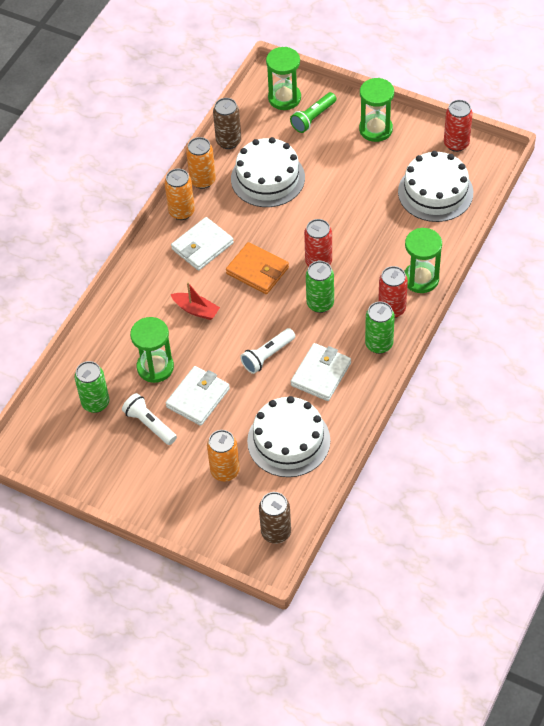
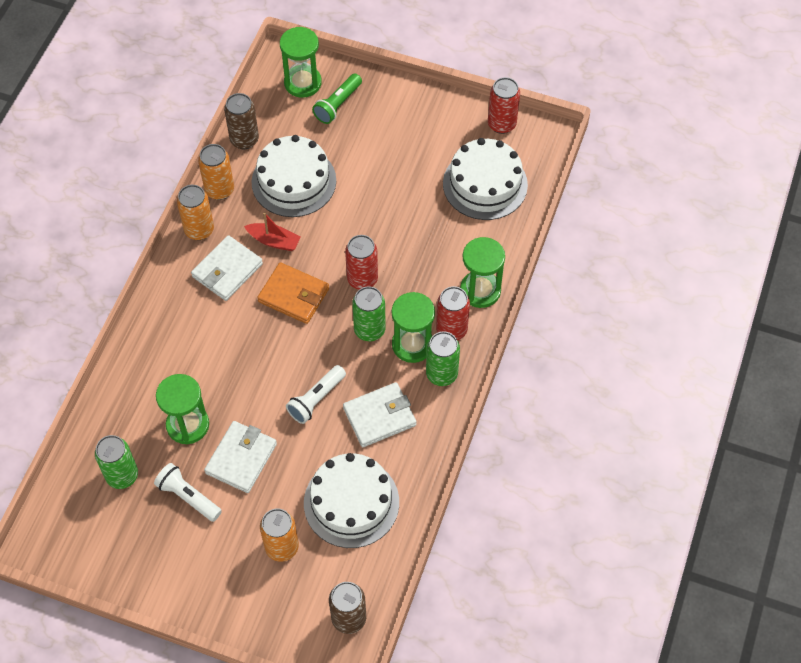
camera: 10 degrees left, 5 degrees up
red boat [171,282,220,320] -> red boat moved to [244,212,301,251]
white wallet [291,343,351,401] -> white wallet turned 45 degrees clockwise [343,382,417,447]
green hourglass [359,78,394,142] -> green hourglass moved to [392,292,435,363]

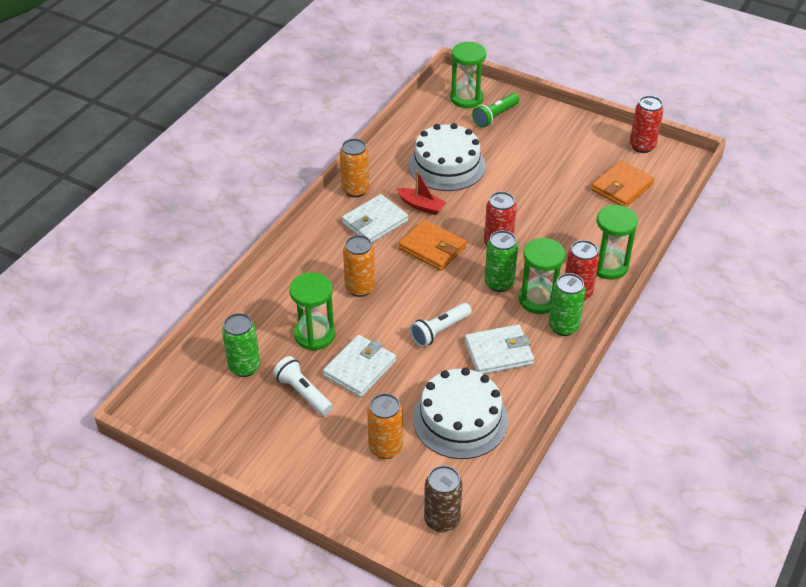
camera: 10 degrees right, 15 degrees down
orange can [198,144,234,200] -> orange can moved to [343,235,375,297]
brown can [224,93,259,149] -> none
white cake [443,138,528,220] -> orange wallet [591,160,654,207]

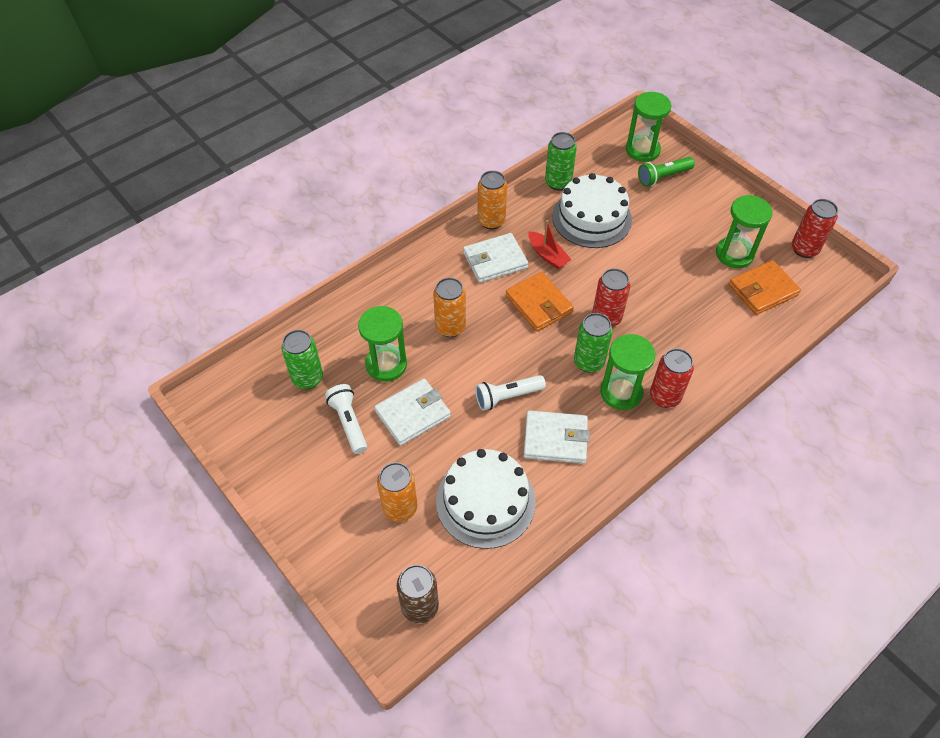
camera: 20 degrees right, 10 degrees up
green can [549,273,586,336] -> green can moved to [545,132,577,190]
green hourglass [596,205,638,280] -> green hourglass moved to [716,195,772,268]

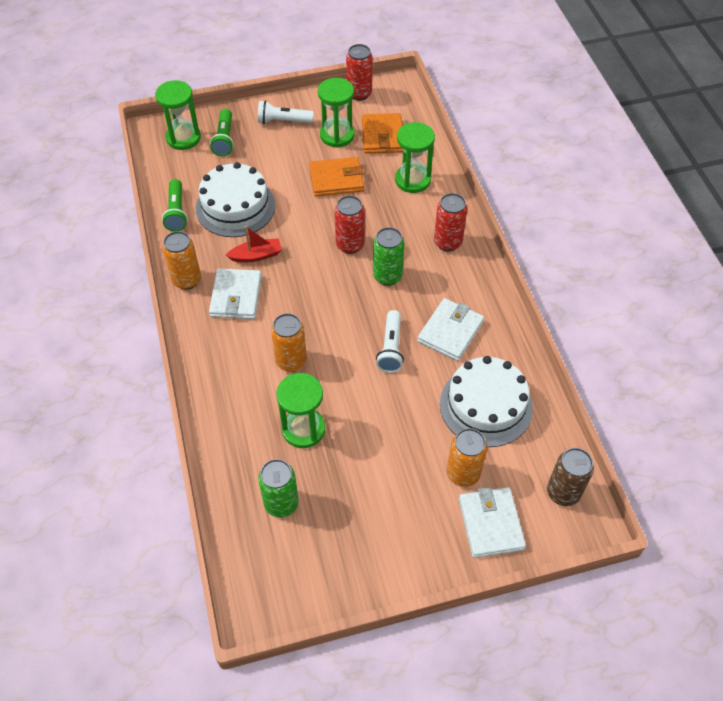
camera: 65 degrees left, 0 degrees up
white flashlight [325,384,367,454] -> white flashlight moved to [258,100,314,124]
white wallet [374,378,451,446] -> white wallet moved to [459,487,526,558]
orange wallet [506,272,574,332] -> orange wallet moved to [309,157,364,197]
green can [545,132,577,190] -> green flashlight [162,179,188,231]
green hourglass [600,334,655,410] -> green hourglass moved to [395,122,435,193]

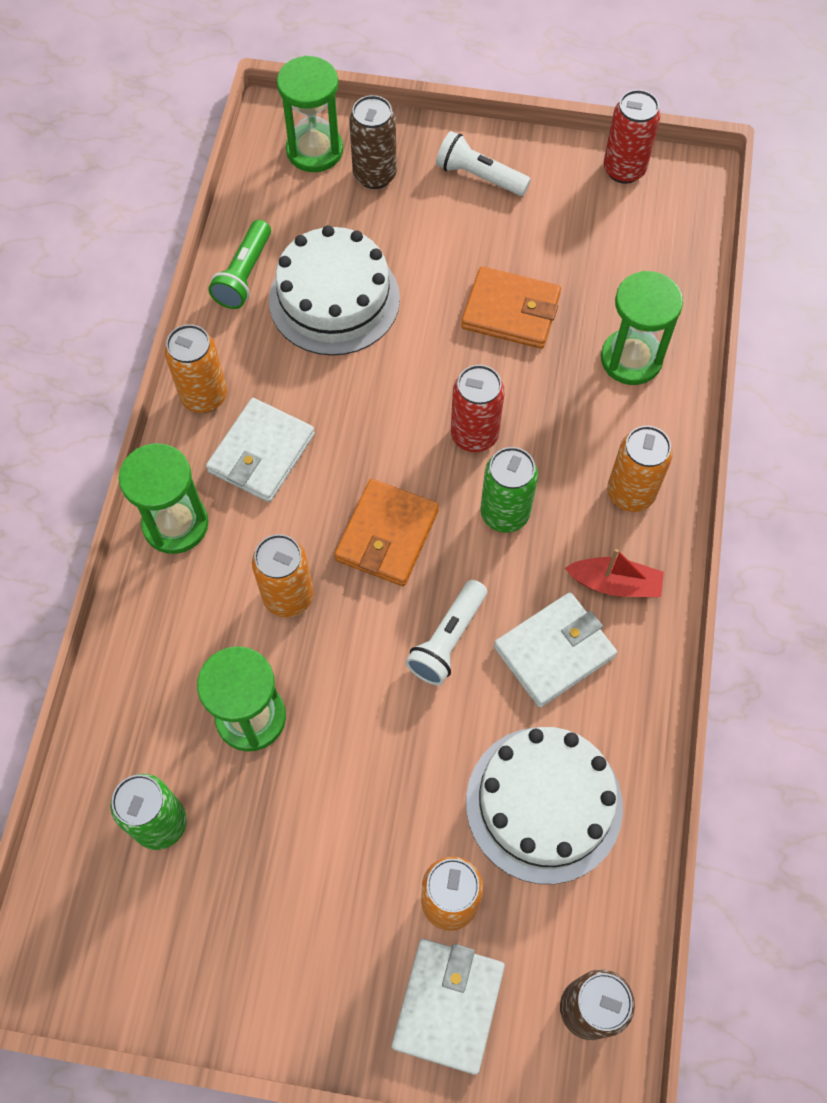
camera: 25 degrees right, 10 degrees up
green flashlight [210,109,234,156] -> brown can [349,95,397,189]
red boat [226,226,282,262] -> red boat moved to [565,549,664,597]
green hourglass [318,78,355,148] -> green hourglass moved to [119,443,208,554]
orange wallet [362,113,403,154] -> orange wallet moved to [334,479,439,586]
red can [434,193,467,251] -> orange can [607,426,673,512]

